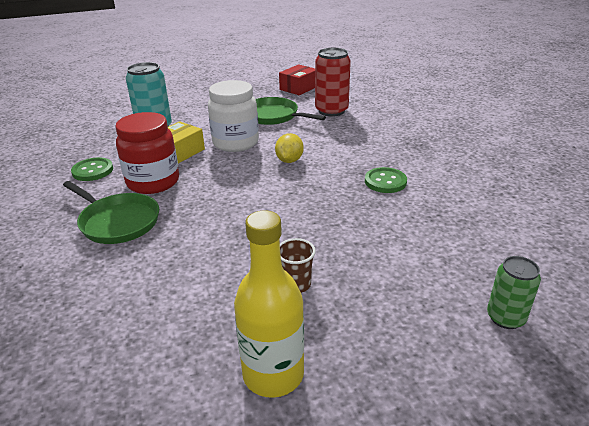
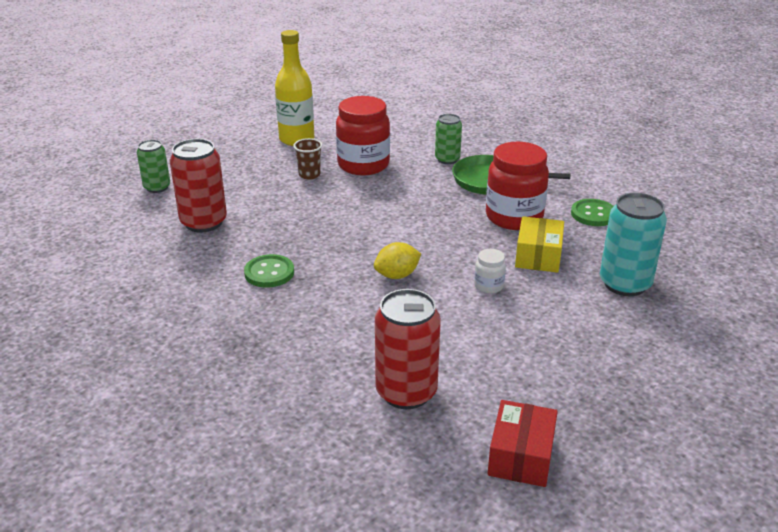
camera: 155 degrees right, 0 degrees up
white jar [208,80,259,152] -> white jar [474,249,506,294], size x0.45
green pan [256,97,326,125] -> none
yellow lemon [275,133,304,163] -> yellow lemon turned 75 degrees clockwise [374,242,421,279]
none -> red can [170,139,227,233]
none -> red jar [336,96,390,175]
none -> green can [435,114,462,164]

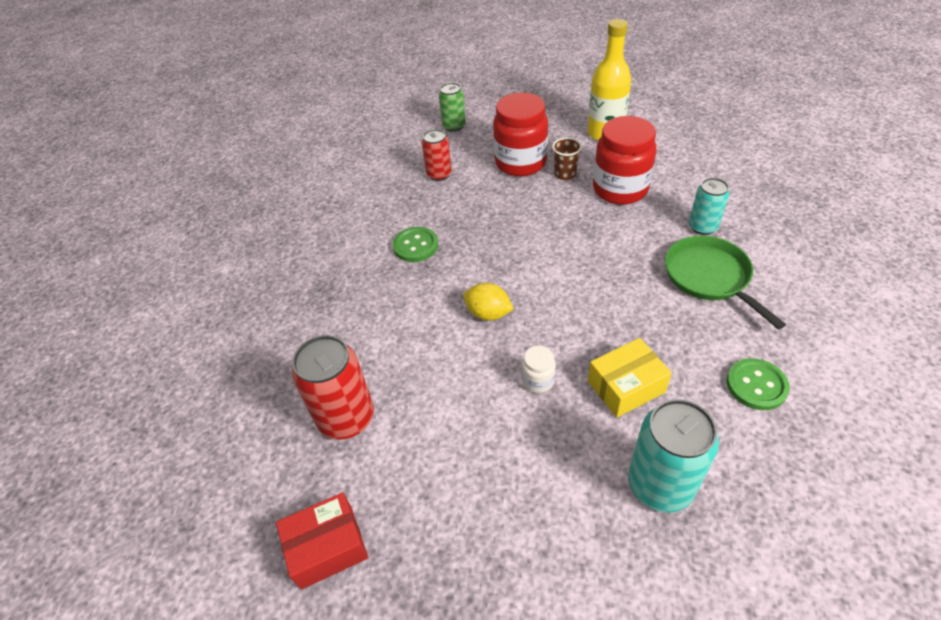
camera: 55 degrees right, 15 degrees up
red can [170,139,227,233] -> red can [422,129,452,181], size x0.61
green can [435,114,462,164] -> turquoise can [689,178,730,235]
red jar [486,142,549,230] -> red jar moved to [493,92,548,176]

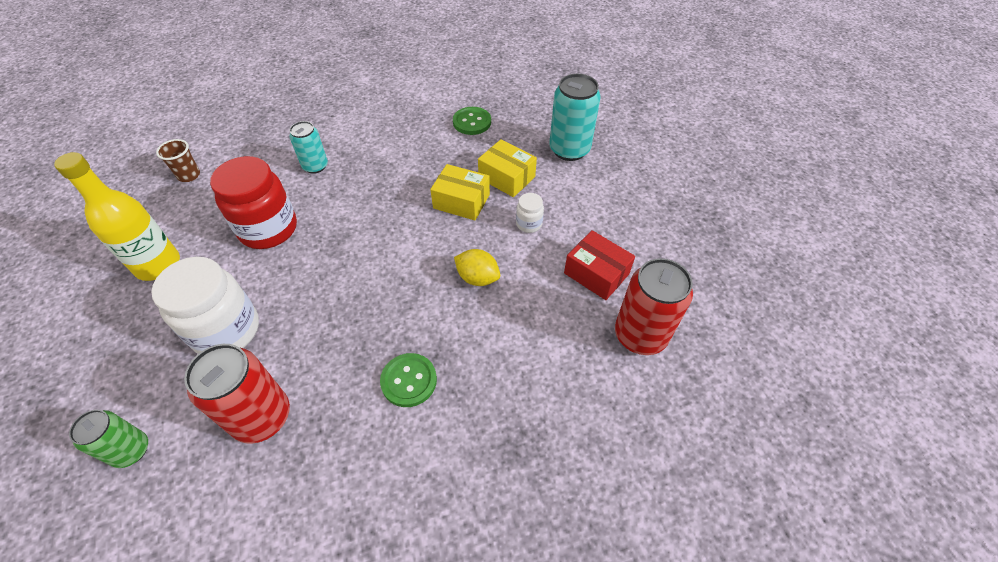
camera: 120 degrees left, 5 degrees up
red box [276,492,368,590] -> red box moved to [564,230,635,300]
red can [422,129,452,181] -> red can [184,344,290,444], size x1.63
yellow lemon [463,283,514,321] -> yellow lemon turned 60 degrees counterclockwise [454,249,500,286]
red jar [493,92,548,176] -> white jar [151,257,259,354]
brown cup [552,138,582,180] -> brown cup moved to [156,139,200,182]
green pan [665,236,786,330] -> none
none -> yellow box [430,164,490,220]

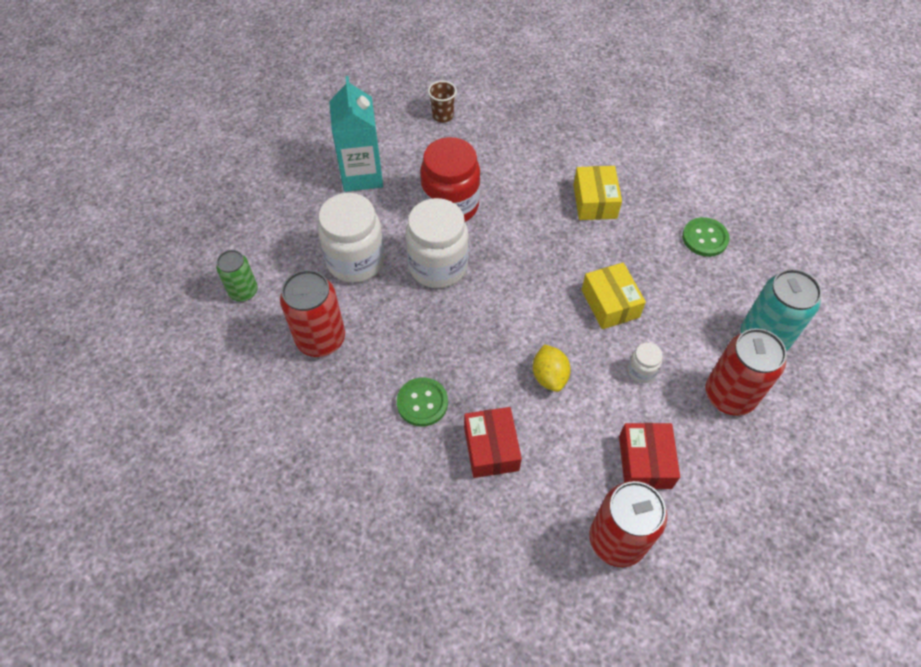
camera: 50 degrees right, 5 degrees up
yellow bottle [54,152,180,281] -> turquoise carton [329,76,383,192]
turquoise can [289,121,328,174] -> none
yellow box [478,139,537,197] -> yellow box moved to [573,166,622,220]
none -> white jar [405,198,469,288]
none -> red box [464,407,522,478]
none -> red can [705,328,787,416]

